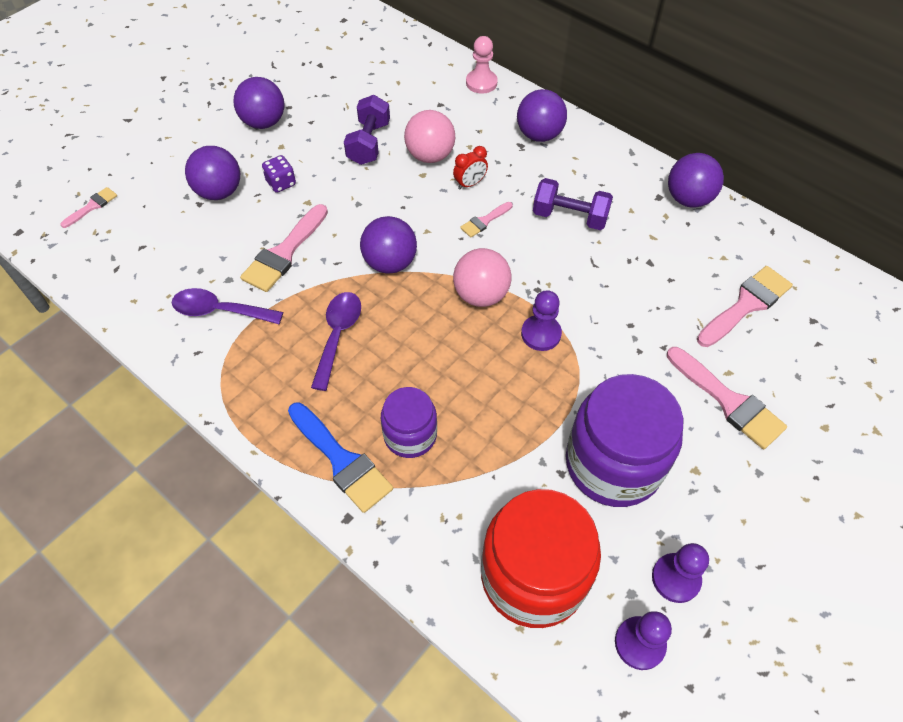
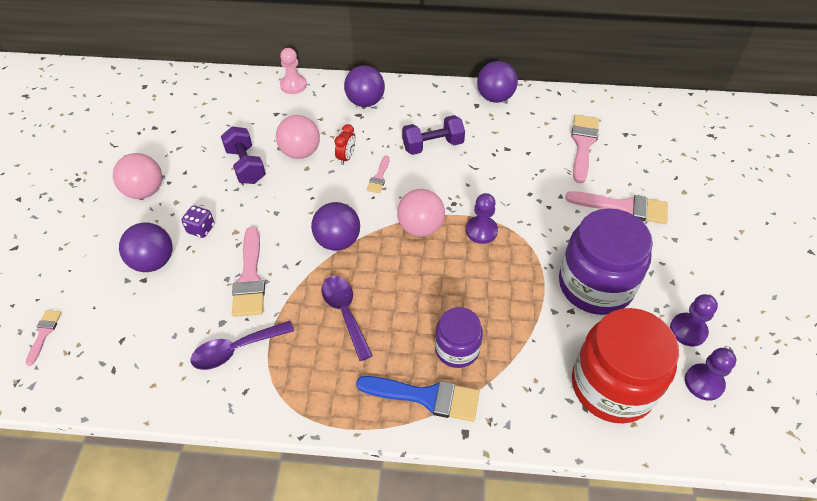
camera: 35 degrees left, 5 degrees down
purple ball [233,77,285,129] -> pink ball [113,153,162,199]

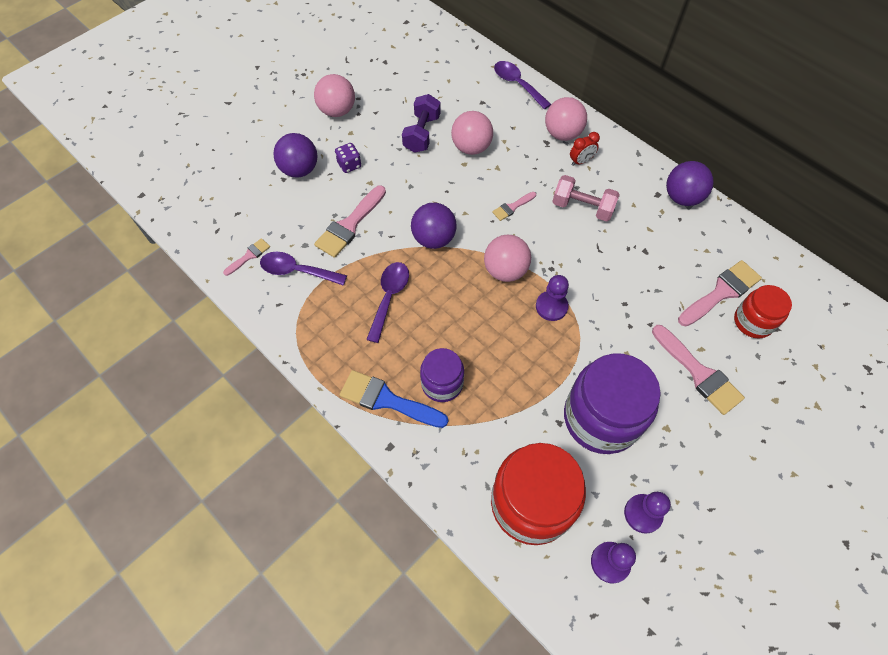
camera: 40 degrees right, 10 degrees up
pink brush [25,310,61,366] -> pink brush moved to [223,238,270,276]
pink pawn [280,48,307,94] -> purple spoon [494,61,551,110]
red clock [335,124,356,165] -> red clock moved to [570,132,600,166]
purple ball [344,65,385,107] -> pink ball [545,97,587,141]
blue brush [356,376,479,422] -> blue brush turned 150 degrees clockwise [340,370,448,428]
purple dumbbell [402,115,465,155] -> pink dumbbell [552,175,620,222]
none -> red jar [734,285,792,338]

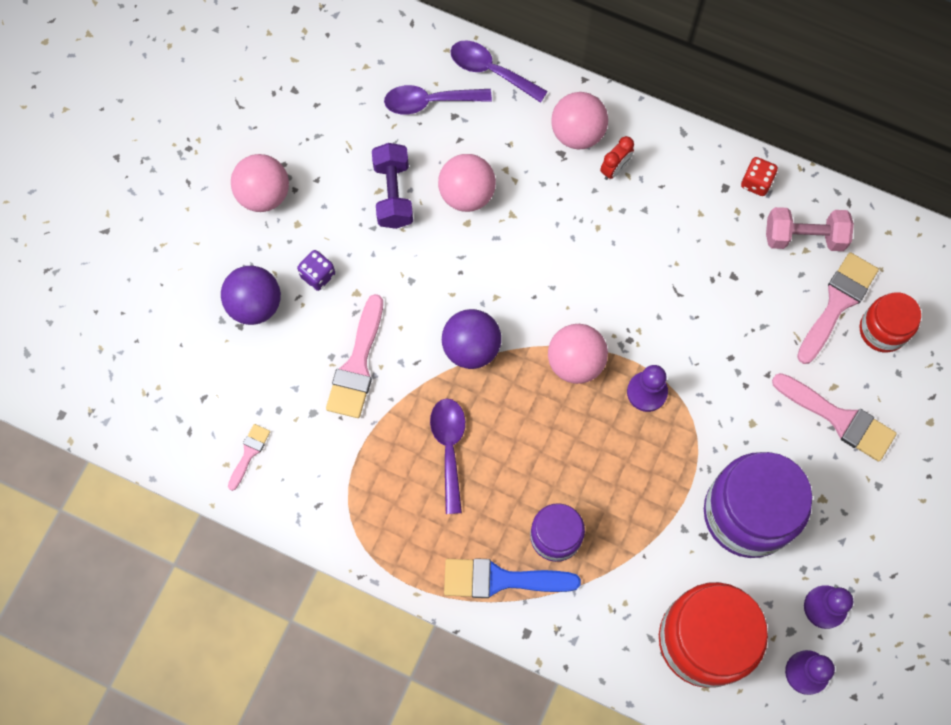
camera: 20 degrees left, 10 degrees up
purple spoon [260,252,347,286] -> purple spoon moved to [384,85,492,115]
pink brush [492,192,536,221] -> none
pink dumbbell [552,175,620,222] -> pink dumbbell moved to [766,207,854,251]
purple ball [666,161,714,206] -> red dice [741,157,778,196]

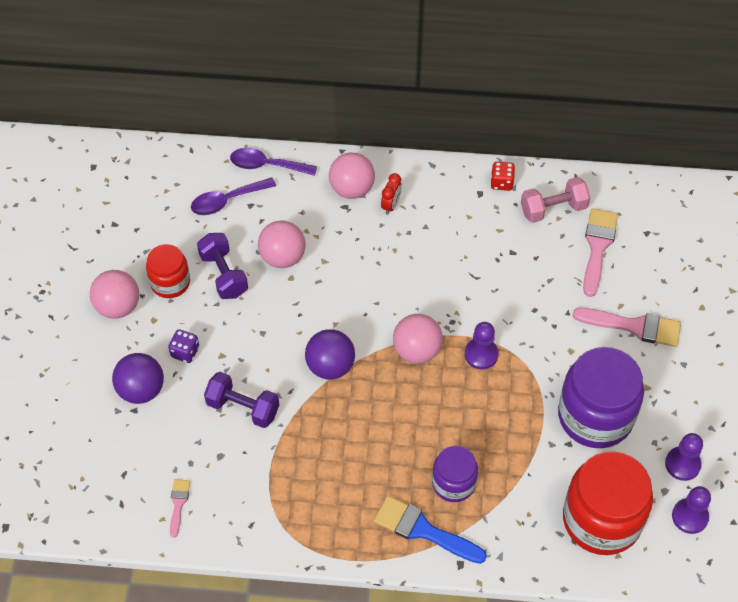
camera: 20 degrees left, 15 degrees down
pink brush [326,294,383,418] -> purple dumbbell [204,372,279,428]
purple spoon [430,399,465,514] -> none
blue brush [444,558,581,598] -> blue brush turned 45 degrees clockwise [374,496,487,564]
red jar [860,292,921,352] -> red jar moved to [146,244,190,298]

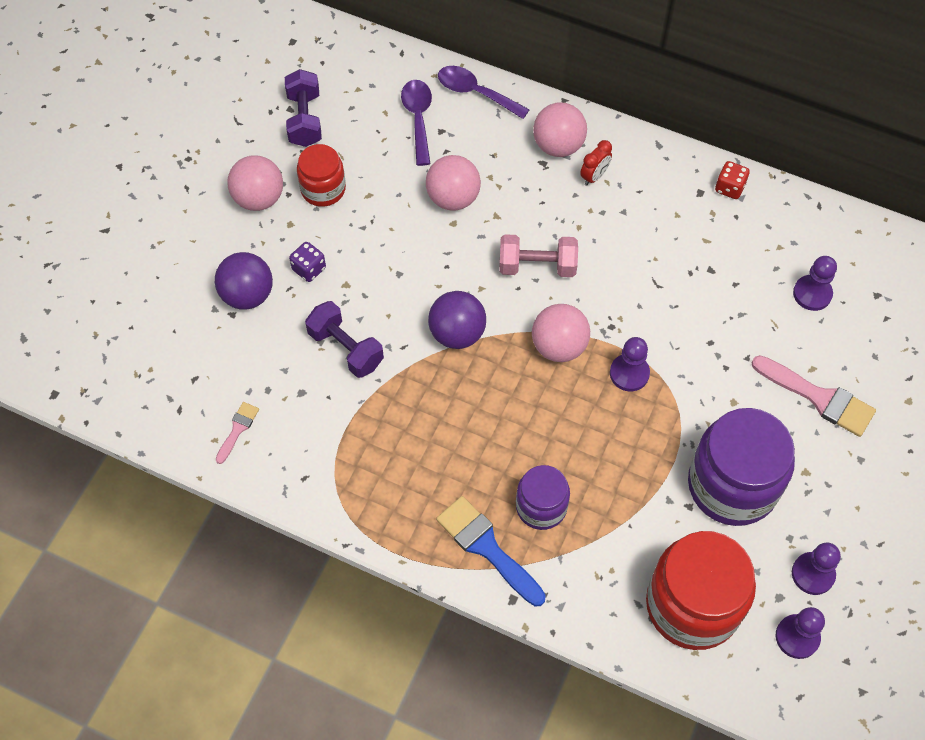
camera: 20 degrees right, 5 degrees up
purple spoon [191,177,276,215] -> purple spoon turned 90 degrees clockwise [401,80,432,166]
purple dumbbell [197,233,248,299] -> purple dumbbell moved to [285,69,322,147]
pink dumbbell [521,177,590,223] -> pink dumbbell moved to [499,234,578,277]
pink brush [583,208,618,297] -> purple pawn [793,256,837,311]

